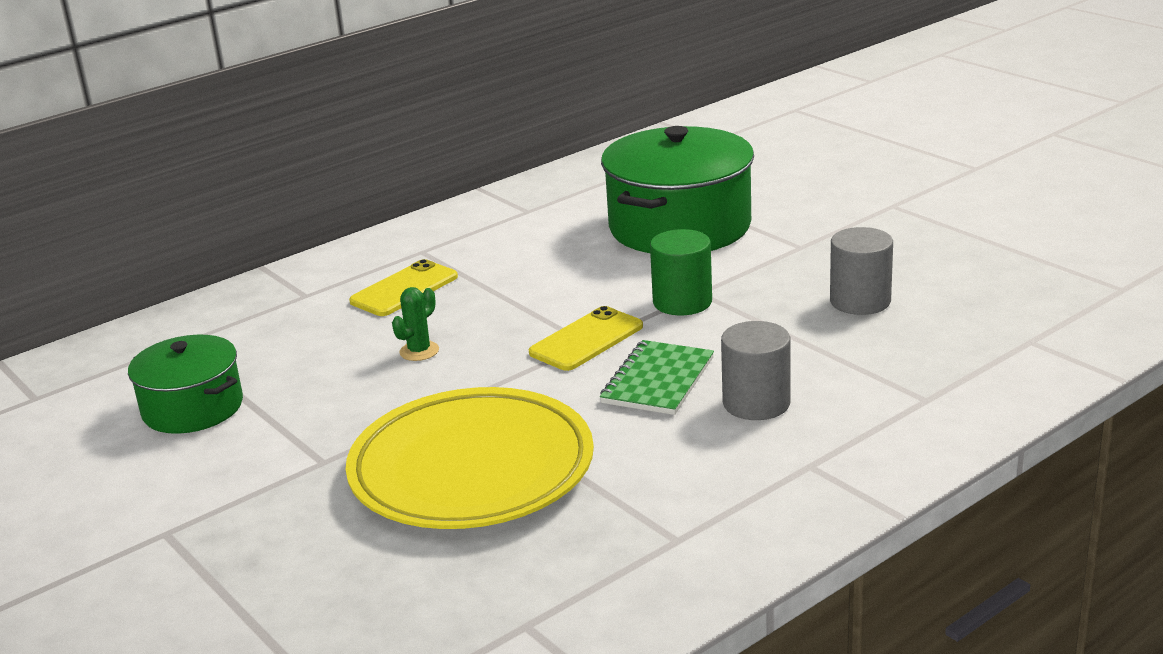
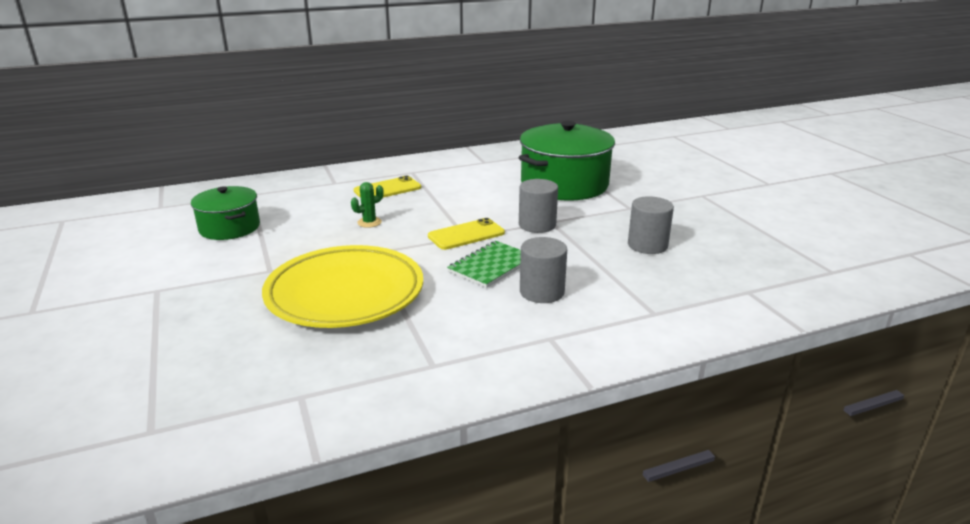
camera: 15 degrees right, 0 degrees up
green cylinder [650,229,712,315] -> grey cylinder [519,179,558,233]

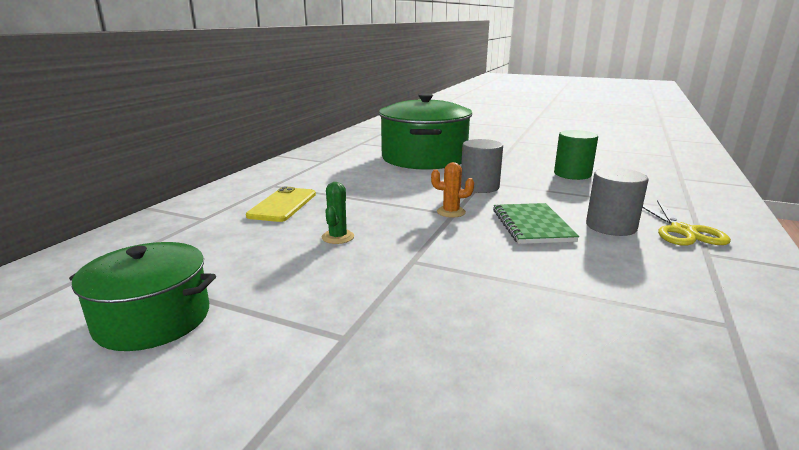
camera: 45 degrees left, 5 degrees down
yellow plate [262,245,423,328] -> none
yellow phone [428,218,505,250] -> orange cactus [431,162,474,218]
grey cylinder [628,196,674,254] -> green cylinder [554,130,598,180]
none -> yellow scissors [643,200,731,246]

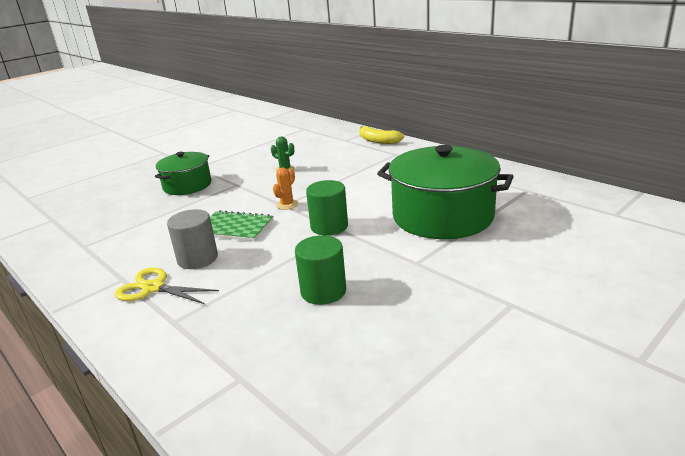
camera: 115 degrees right, 5 degrees up
green pot [69,242,216,351] -> green pot moved to [155,152,211,195]
yellow phone [246,187,316,222] -> none
grey cylinder [461,139,503,193] -> green cylinder [306,180,348,236]
none -> yellow banana [359,126,404,144]

